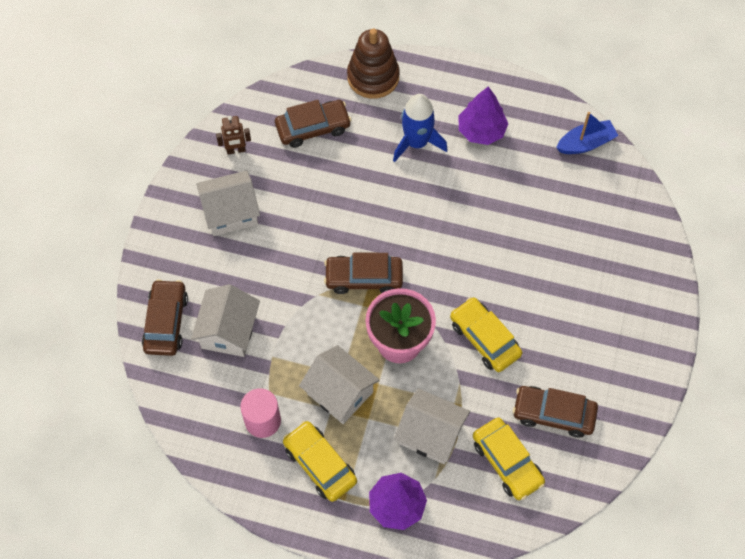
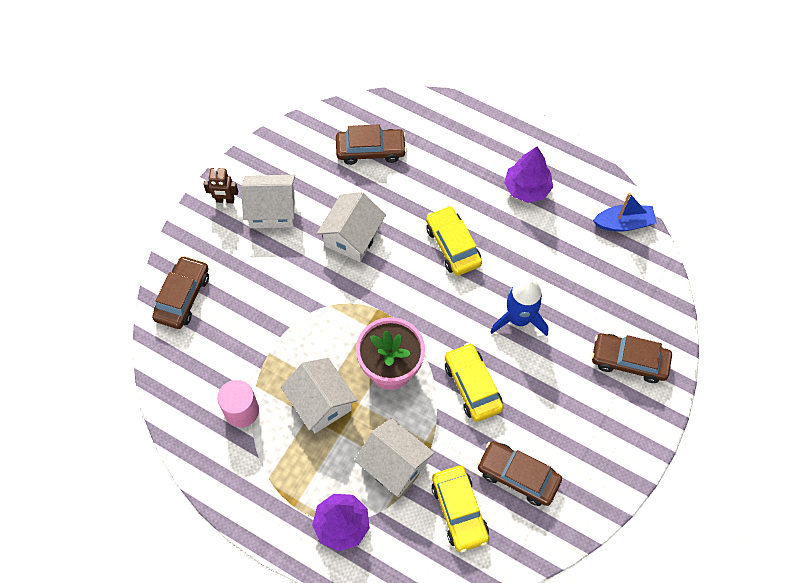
camera: 15 degrees right, 0 degrees up
white house [191,284,260,357] -> white house moved to [317,192,386,262]
brown robot [216,116,251,155] -> brown robot moved to [203,167,238,203]
yellow car [283,421,357,502] -> yellow car moved to [426,206,482,276]
brown car [324,253,403,294] -> brown car moved to [591,333,672,383]
brown stacking toy [347,29,400,99] -> none
blue rocket [393,94,448,162] -> blue rocket moved to [490,278,549,336]

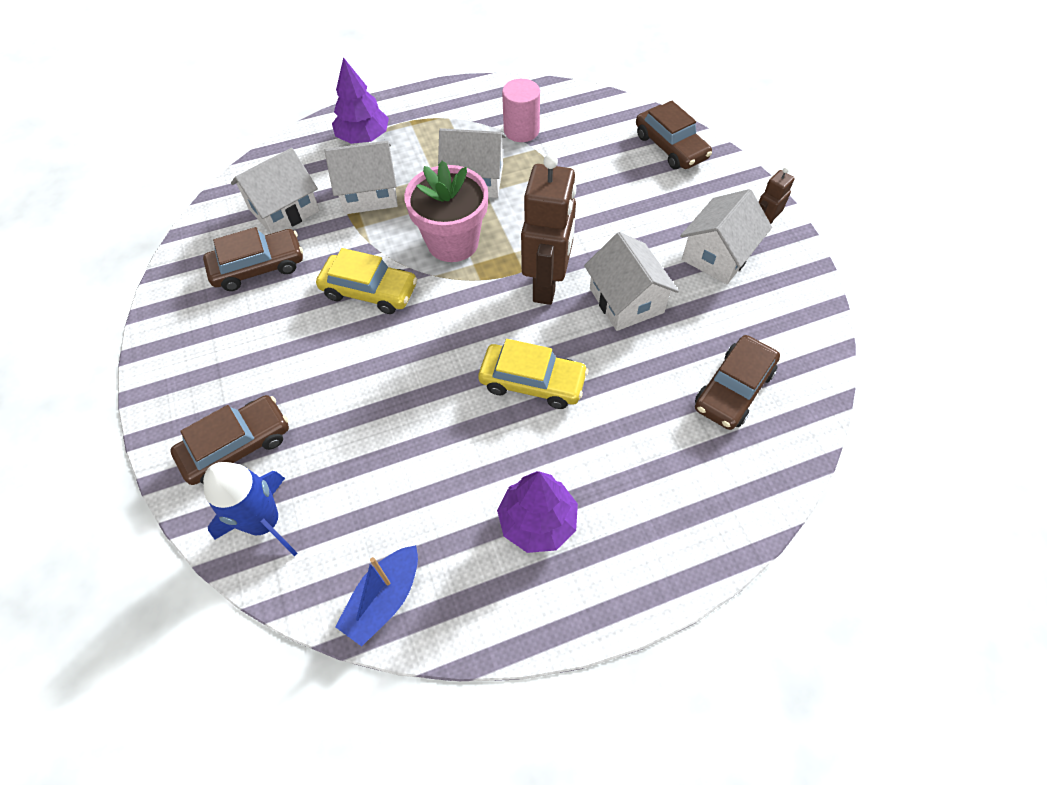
camera: 130 degrees right, 5 degrees down
yellow car [431,466,489,552] -> white house [231,148,320,234]
blue rocket [490,278,549,336] -> blue rocket moved to [203,462,298,557]
none -> brown robot [521,154,576,305]

